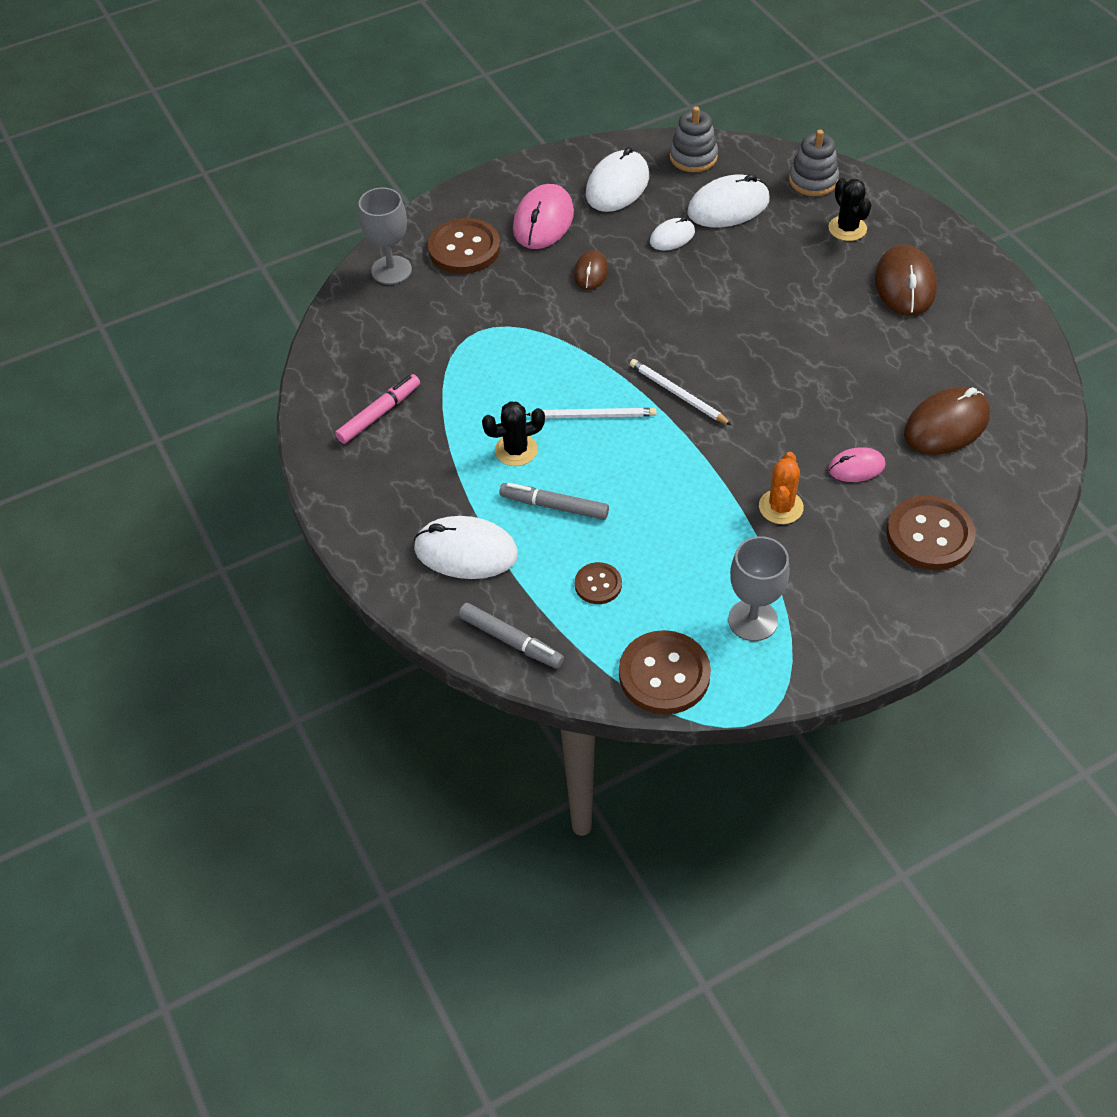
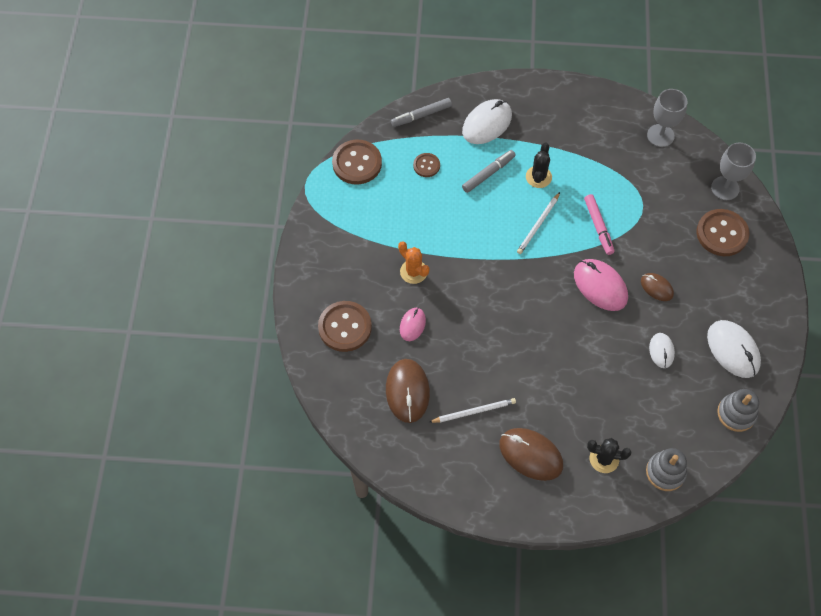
camera: 120 degrees right, 10 degrees up
pink marker [335,374,420,444] -> pink marker moved to [584,194,614,255]
pink mouse [513,184,574,249] -> pink mouse moved to [574,259,628,311]
white pencil [630,359,732,425] -> white pencil moved to [429,398,516,423]
white mouse [687,174,770,227] -> none
grey goblet [728,536,790,641] -> grey goblet moved to [647,89,687,147]

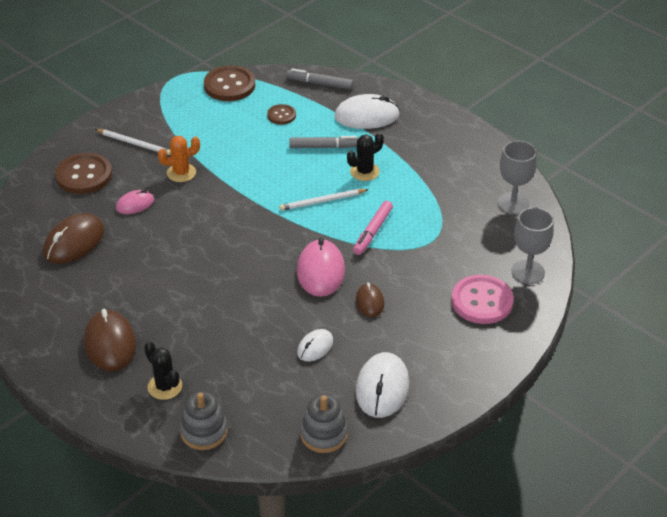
camera: 40 degrees right, 20 degrees down
orange cactus [398,241,430,284] -> orange cactus turned 75 degrees clockwise [158,136,200,182]
white pencil [429,398,516,423] -> white pencil moved to [95,129,171,155]
brown button [696,209,749,256] -> pink button [451,275,514,324]

